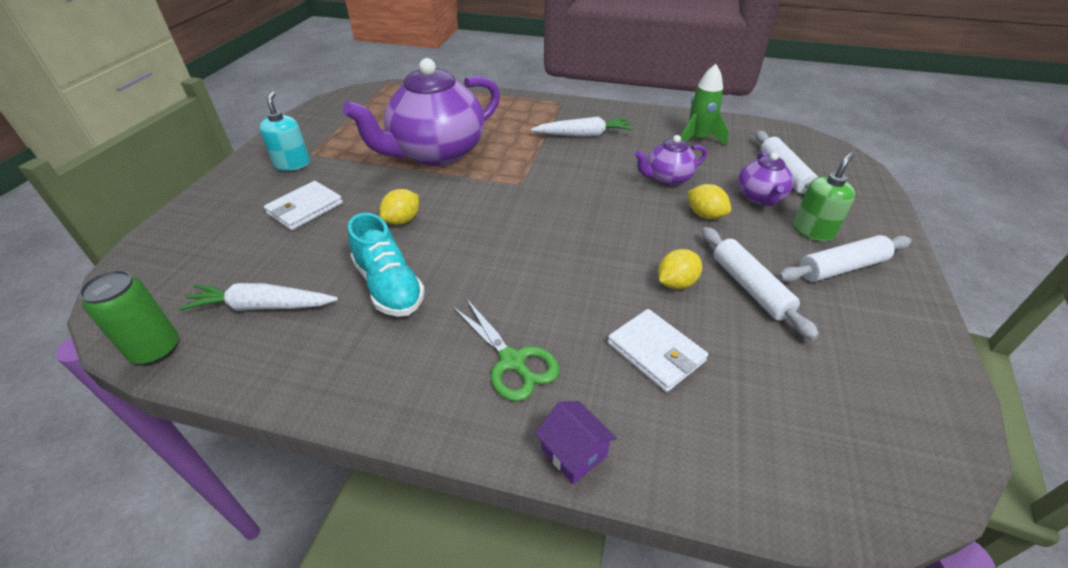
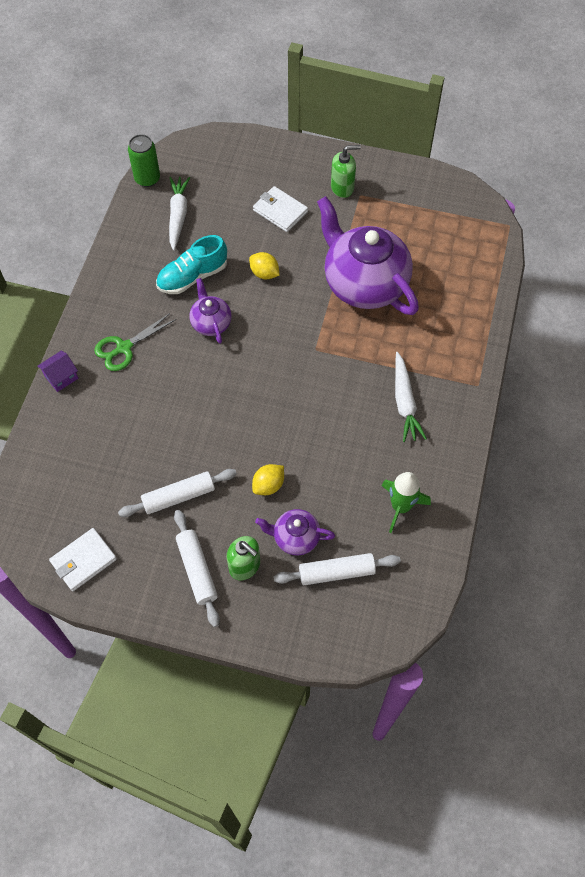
camera: 90 degrees right, 20 degrees up
turquoise soap dispenser [259,91,310,171] -> green soap dispenser [331,145,361,198]
white wallet [607,309,708,392] -> white wallet moved to [49,528,117,591]
purple teapot [635,135,707,186] -> purple teapot moved to [189,278,232,344]
yellow lemon [658,249,702,289] -> none

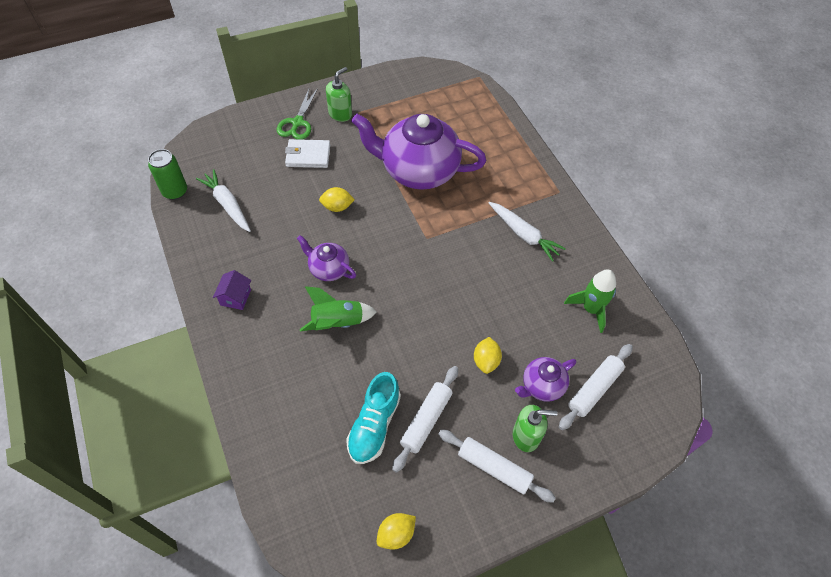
camera: 40 degrees left, 5 degrees down
purple house [37,351,78,392] -> purple house moved to [213,270,251,310]
white wallet [49,528,117,591] -> yellow lemon [377,513,416,550]
green scissors [94,313,176,371] -> green scissors moved to [277,88,318,140]
turquoise shoe [156,235,227,294] -> turquoise shoe moved to [346,372,401,464]
none -> green rocket [300,286,377,331]

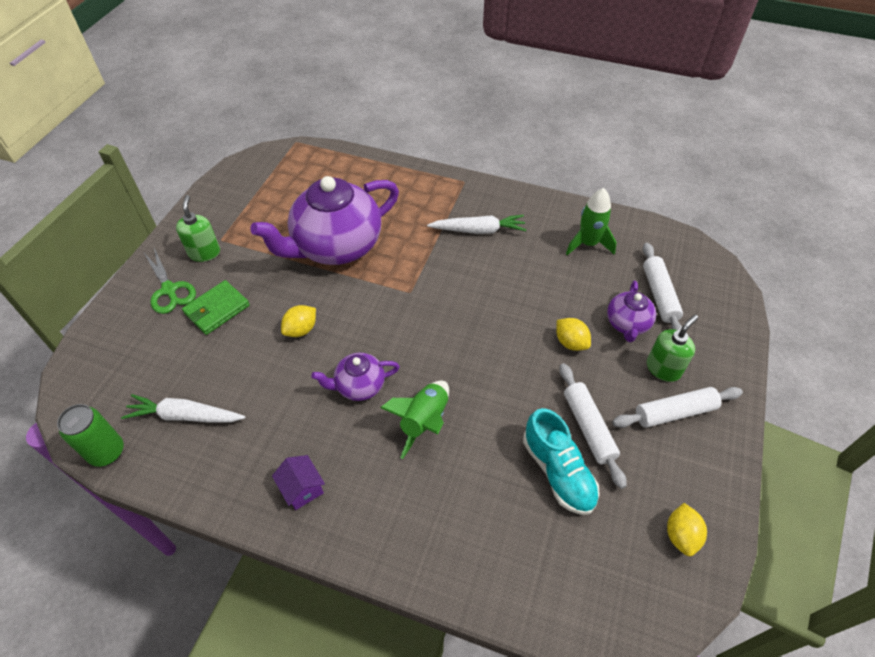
camera: 45 degrees left, 5 degrees down
white wallet [285,139,330,168] -> green wallet [182,280,250,335]

